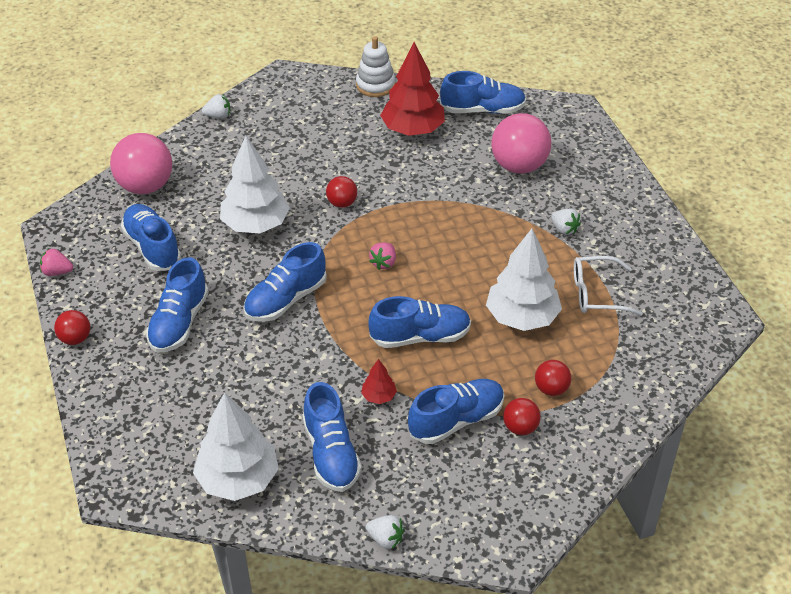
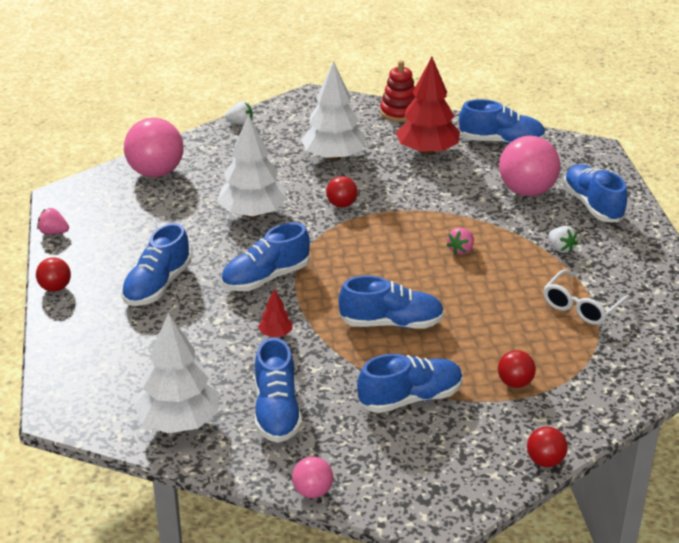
camera: 10 degrees right, 10 degrees down
blue shoe [121,204,181,271] -> blue shoe moved to [563,164,627,222]
white stacking toy [356,36,395,97] -> red stacking toy [380,61,415,122]
red tree [361,359,397,404] -> red tree moved to [258,289,293,337]
white strawberry [366,515,404,549] -> pink ball [292,457,333,498]
pink strawberry [369,242,396,270] -> pink strawberry moved to [447,228,474,255]
white tree [486,229,562,331] -> white tree moved to [301,61,366,161]
red ball [503,398,541,435] -> red ball moved to [527,427,568,467]
white glasses [574,256,643,316] -> white glasses turned 60 degrees counterclockwise [543,269,632,325]

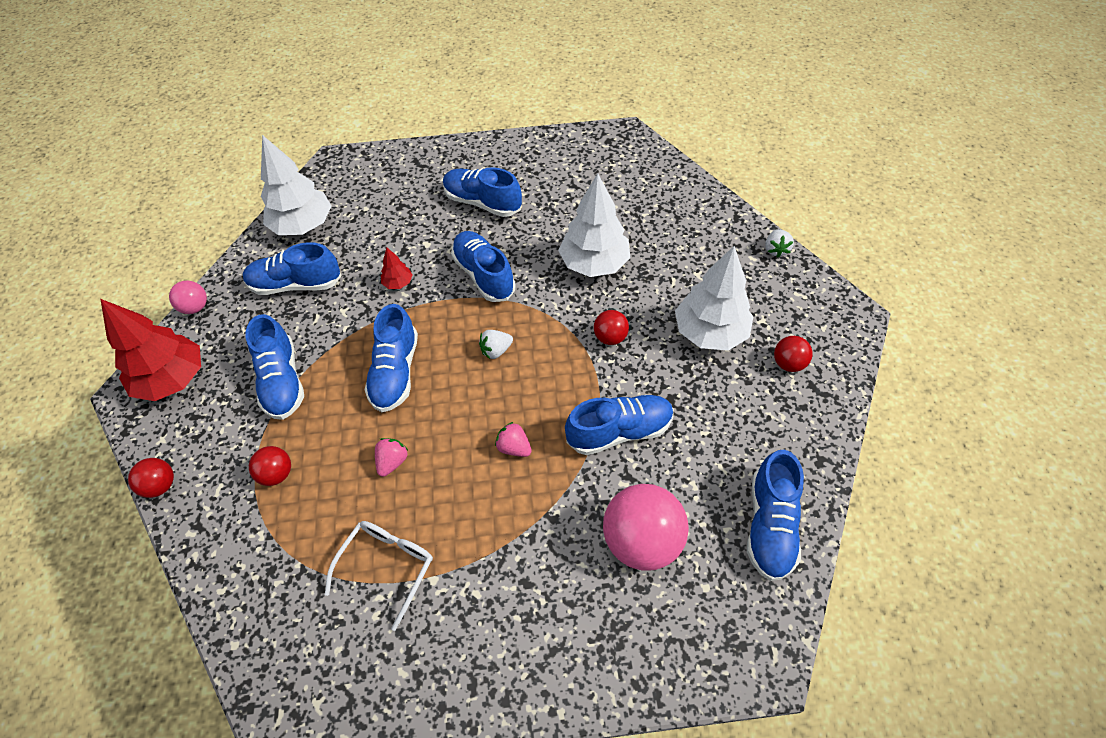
camera: 95 degrees right, 20 degrees up
red ball [36,257,71,292] -> red ball moved to [774,336,813,372]
pink strawberry [37,208,69,234] -> pink strawberry moved to [375,438,408,477]
pink ball [124,118,184,177] -> none
red stacking toy [380,61,415,122] -> none
red tree [395,57,460,156] -> red tree moved to [100,299,201,401]
white glasses [543,269,632,325] -> white glasses turned 75 degrees clockwise [325,521,433,631]
white strawberry [549,226,578,253] -> white strawberry moved to [479,330,513,359]
blue shoe [563,164,627,222] -> blue shoe moved to [565,395,674,455]

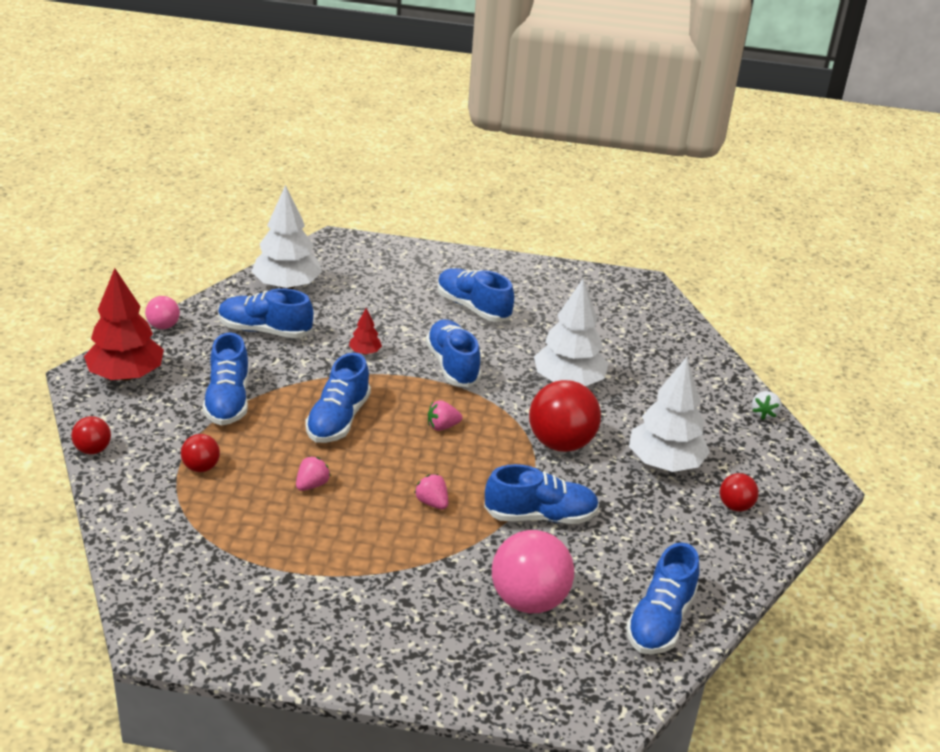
camera: 10 degrees right, 20 degrees down
white glasses [325,521,433,631] -> none
white strawberry [479,330,513,359] -> pink strawberry [428,400,462,431]
red ball [594,310,629,345] -> red ball [529,380,601,452], size x1.95

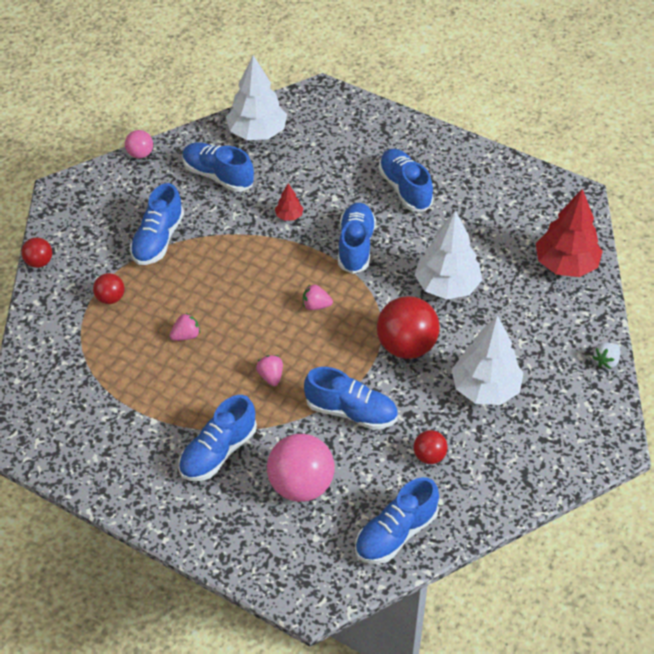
camera: 25 degrees right, 15 degrees up
red tree [84,268,164,381] -> red tree moved to [536,189,603,277]
blue shoe [305,353,371,443] -> blue shoe moved to [179,395,257,481]
red ball [720,473,759,511] -> red ball moved to [414,430,447,464]

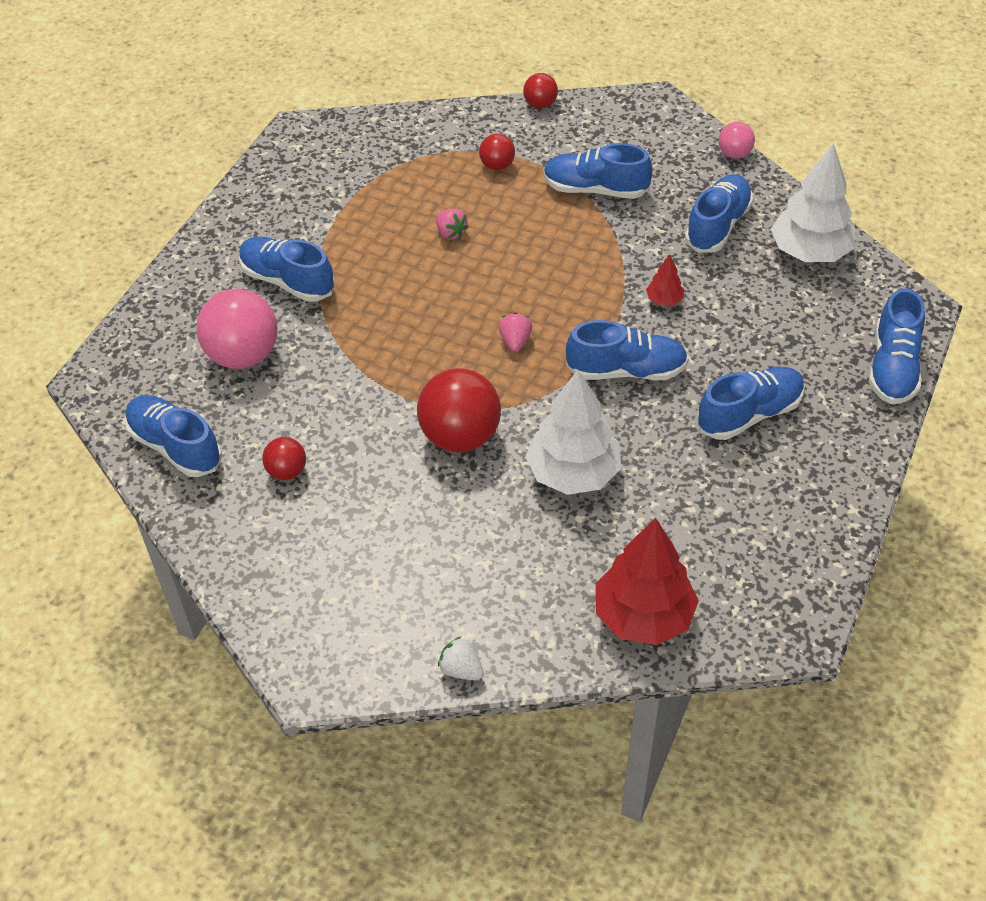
camera: 85 degrees right, 0 degrees up
pink strawberry [256,355,283,386] -> none
blue shoe [304,367,398,430] -> blue shoe moved to [869,288,925,404]
white tree [452,315,524,405] -> none

